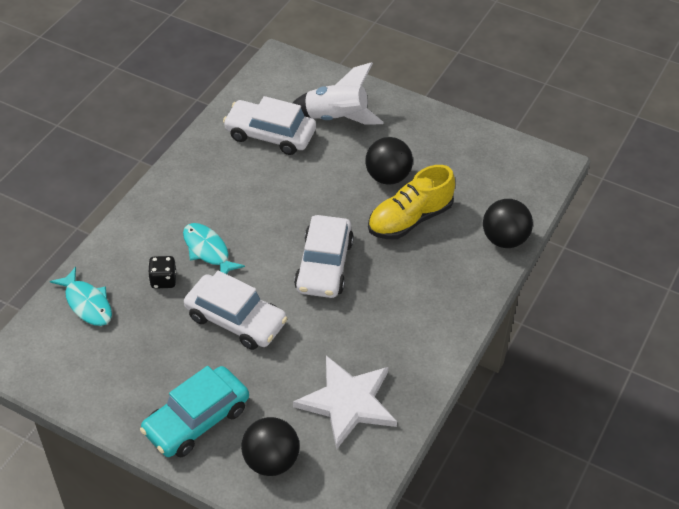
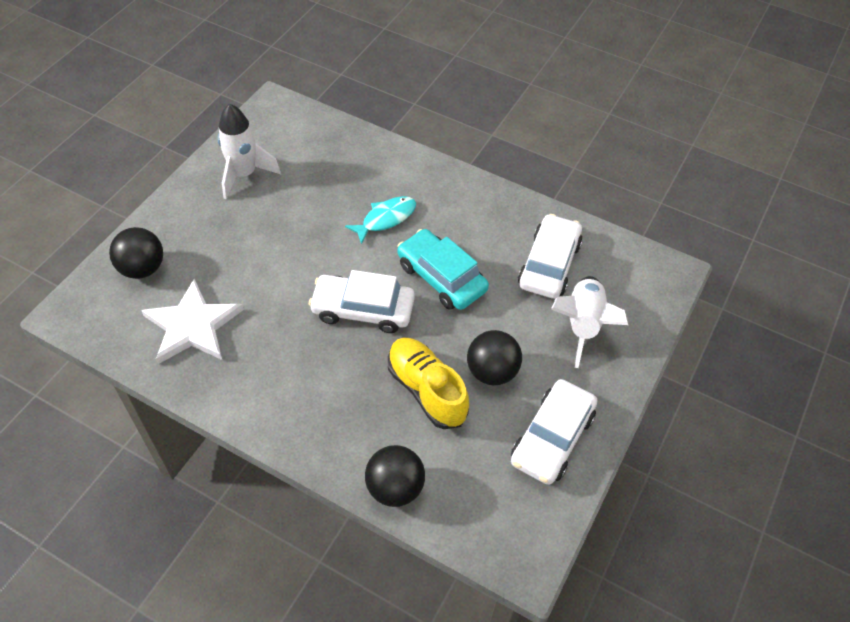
camera: 90 degrees right, 5 degrees up
turquoise fish [50,267,112,326] -> none
turquoise car [140,366,249,457] -> turquoise car moved to [397,229,489,310]
black dice [148,256,176,289] -> none
white car [184,271,288,350] -> white car moved to [511,379,597,485]
none -> white rocket [217,104,281,199]

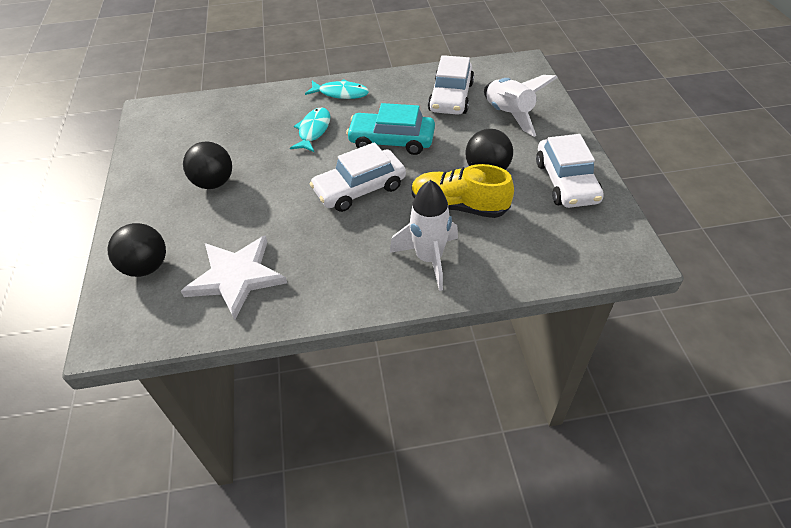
camera: 35 degrees left, 5 degrees down
white rocket [217,104,281,199] -> white rocket moved to [390,180,458,291]
black ball [365,445,425,507] -> black ball moved to [183,141,232,189]
white car [518,214,582,299] -> white car turned 150 degrees counterclockwise [428,55,474,115]
none -> turquoise fish [305,79,369,99]

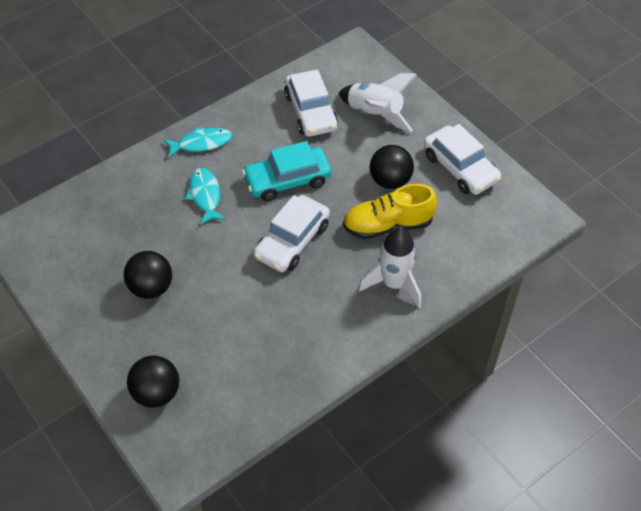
camera: 30 degrees left, 5 degrees up
white star [181,235,287,320] -> none

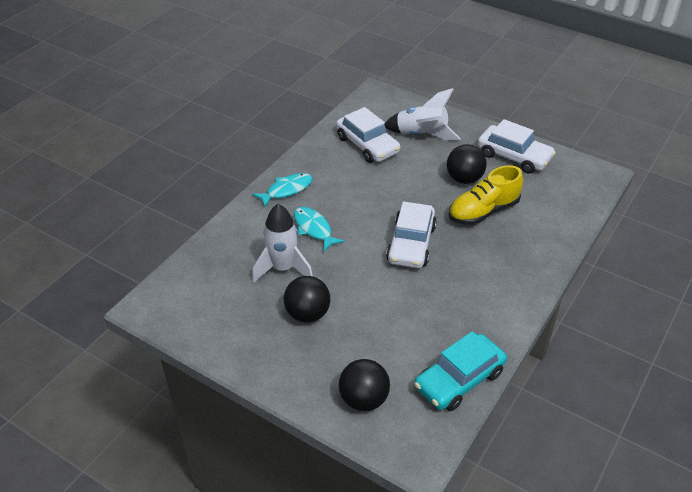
camera: 20 degrees left, 10 degrees down
turquoise car [242,141,331,201] -> turquoise car moved to [414,331,507,411]
white rocket [358,227,421,308] -> white rocket moved to [252,204,313,283]

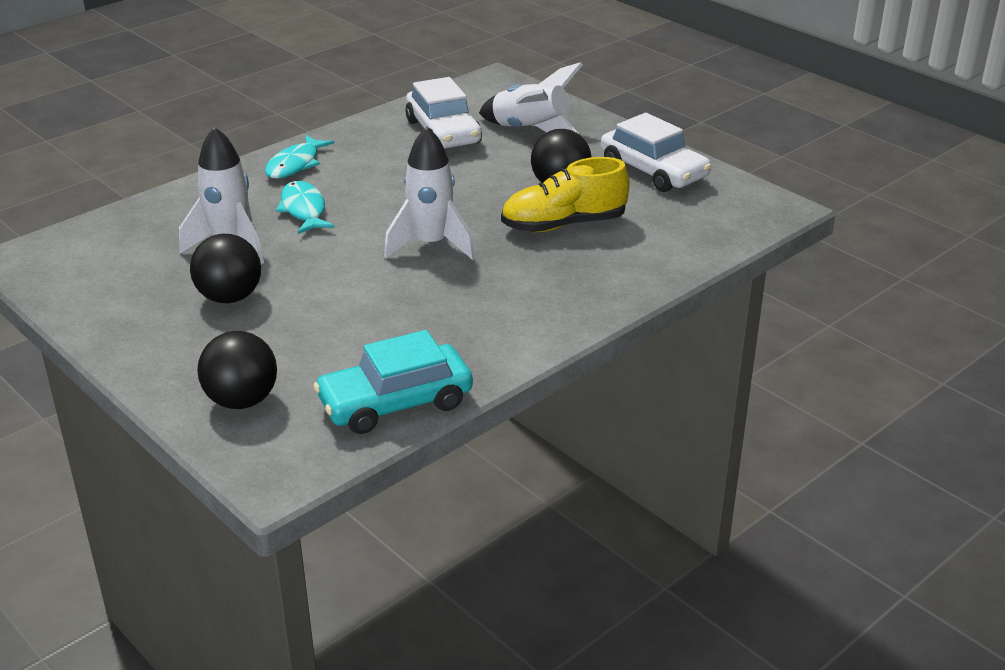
camera: 15 degrees right, 10 degrees down
turquoise fish [252,173,313,207] -> turquoise fish turned 135 degrees clockwise [265,135,334,179]
white car [386,201,437,268] -> white rocket [384,127,475,260]

